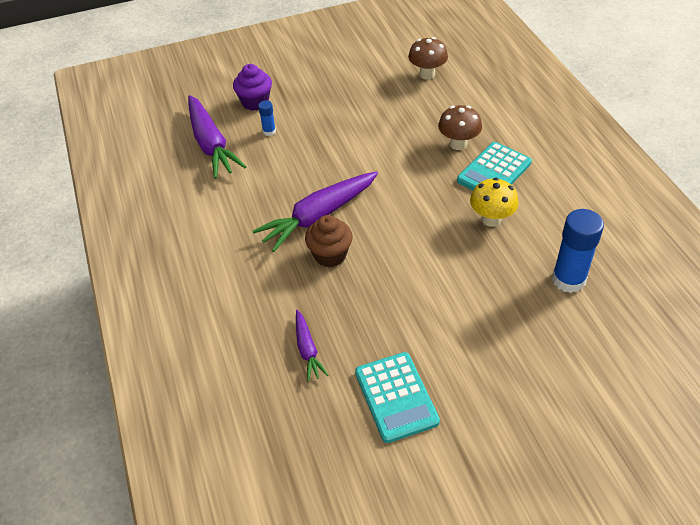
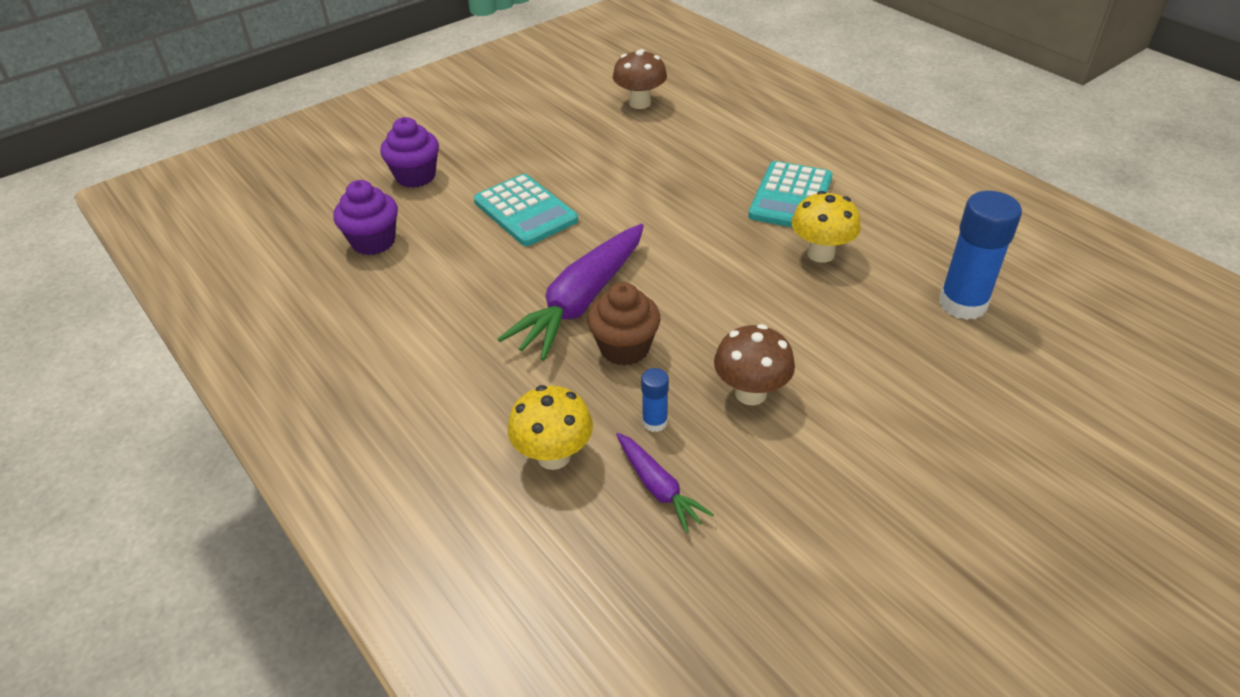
camera: 20 degrees left, 5 degrees down
purple carrot [188,95,246,178] -> purple cupcake [333,180,398,255]
blue glue stick [258,100,276,136] -> blue glue stick moved to [641,368,669,432]
turquoise calculator [355,352,440,443] -> turquoise calculator moved to [474,174,578,246]
brown mushroom [438,105,482,150] -> brown mushroom moved to [714,324,795,405]
none -> yellow mushroom [508,385,593,470]

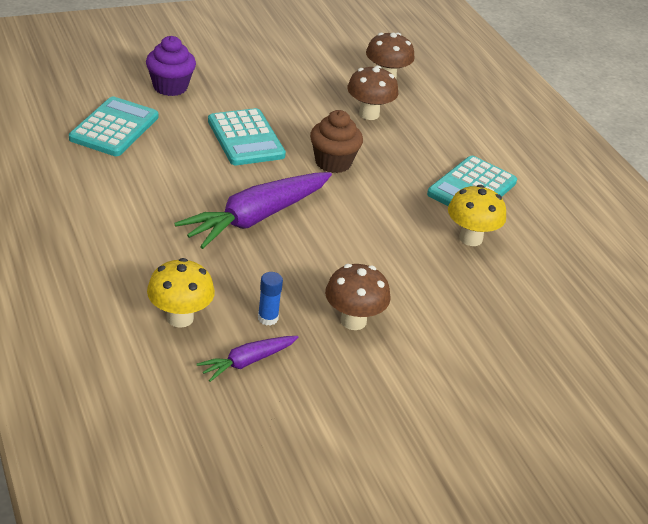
camera: 10 degrees right, 5 degrees down
purple cupcake [333,180,398,255] -> turquoise calculator [69,96,158,156]
brown cupcake [587,282,661,366] -> brown cupcake moved to [310,110,363,173]
purple carrot [616,433,714,533] -> purple carrot turned 75 degrees clockwise [197,336,298,382]
blue glue stick [939,191,1022,320] -> none
none -> brown mushroom [347,66,398,120]

